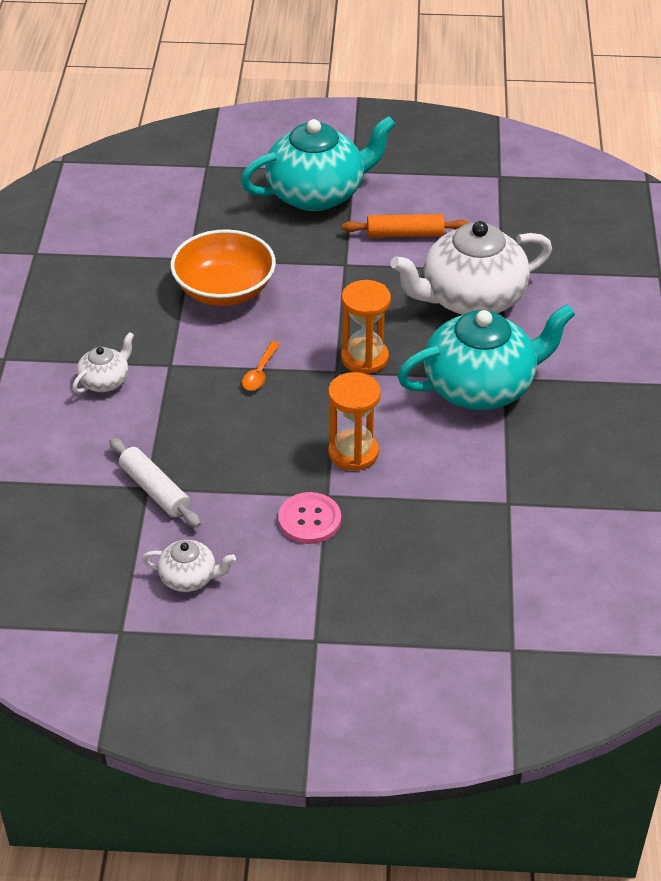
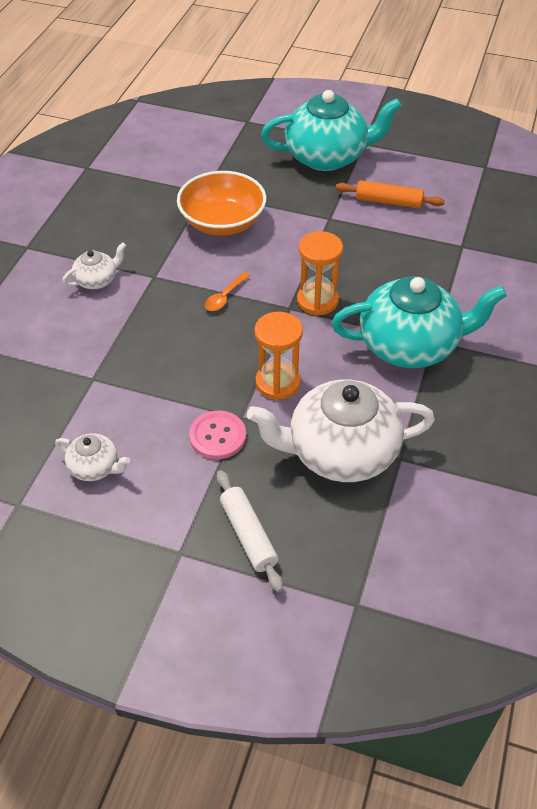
camera: 15 degrees right, 5 degrees up
white rolling pin [109,438,201,528] -> white rolling pin moved to [217,470,283,592]
white teapot [390,221,552,315] -> white teapot moved to [247,380,435,482]

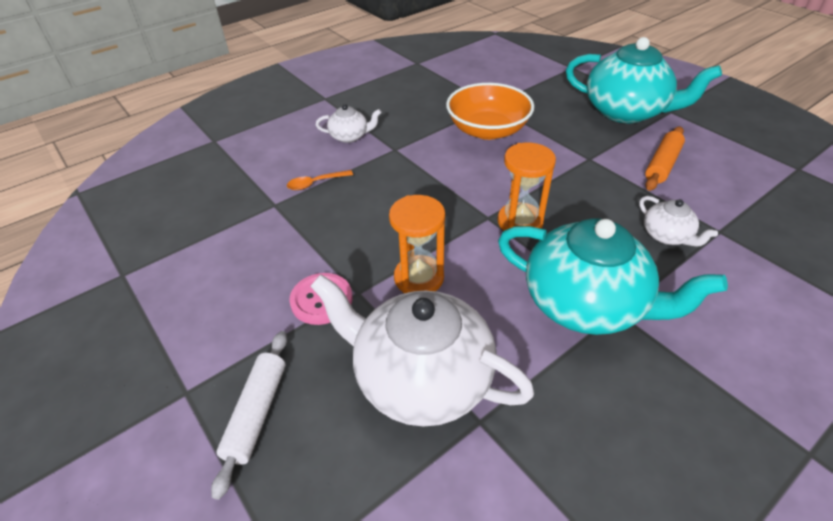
camera: 35 degrees right, 5 degrees down
white teapot [55,433,130,481] -> white teapot moved to [639,196,718,247]
orange spoon [205,272,250,311] -> orange spoon moved to [287,170,353,190]
orange rolling pin [336,180,445,209] -> orange rolling pin turned 75 degrees clockwise [645,126,685,191]

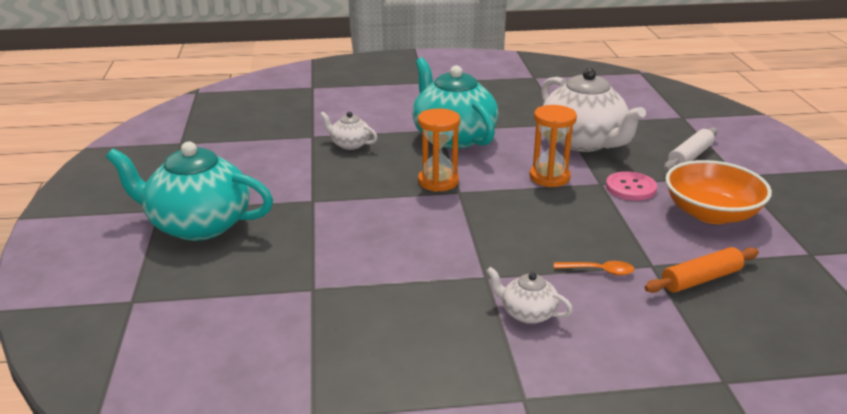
camera: 150 degrees left, 15 degrees down
orange bowl [446,83,534,140] -> orange bowl moved to [665,160,772,224]
turquoise teapot [566,37,722,123] -> turquoise teapot turned 45 degrees counterclockwise [106,142,273,241]
white teapot [639,196,718,247] -> white teapot turned 60 degrees counterclockwise [320,111,378,150]
orange rolling pin [645,126,685,191] -> orange rolling pin moved to [644,247,759,293]

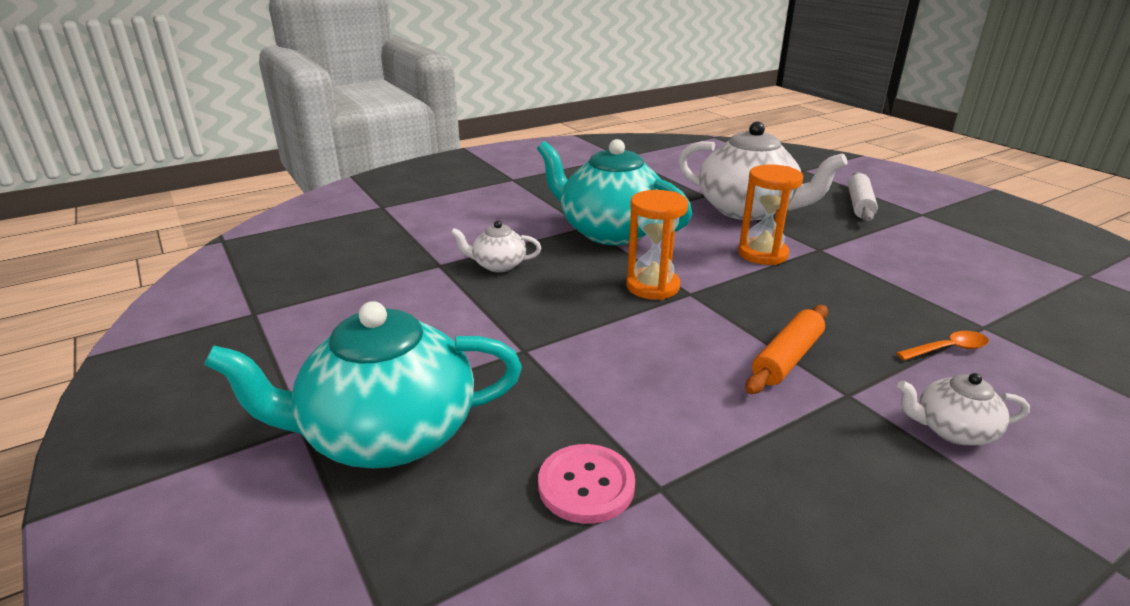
camera: 25 degrees left, 0 degrees up
pink button [606,171,657,201] -> pink button moved to [538,444,635,524]
orange rolling pin [644,247,759,293] -> orange rolling pin moved to [745,305,828,394]
orange bowl [665,160,772,224] -> none

